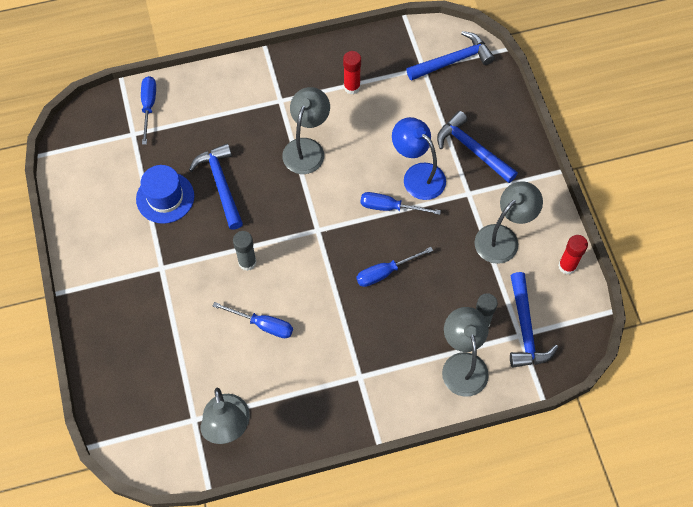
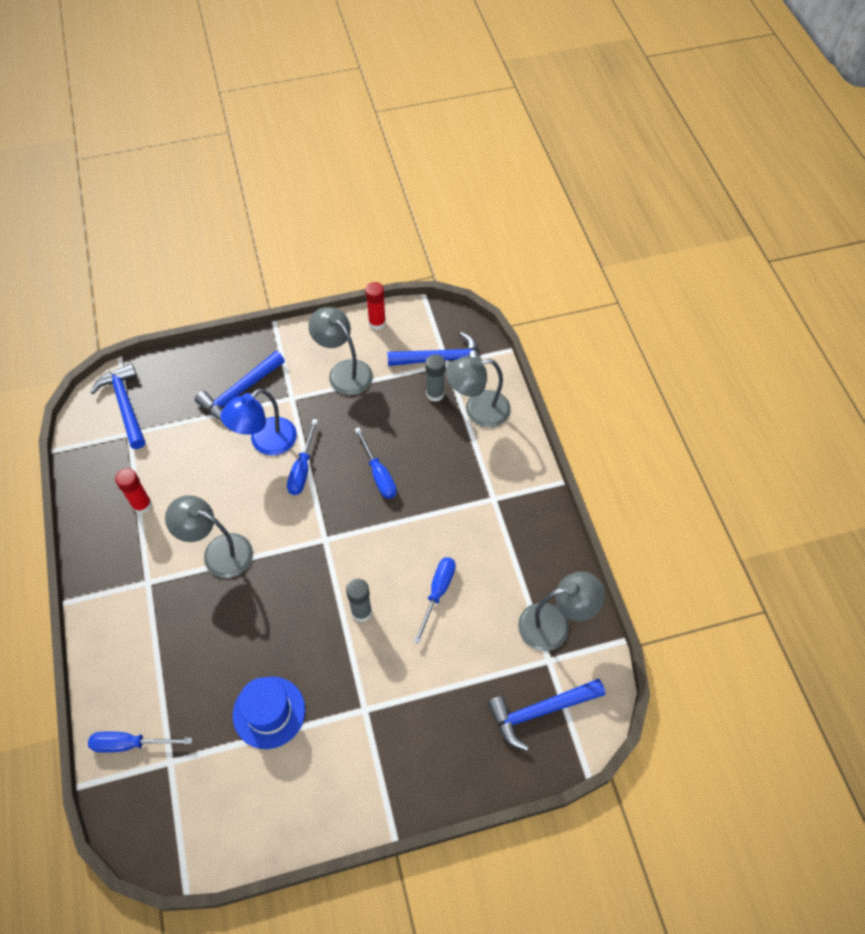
camera: 90 degrees left, 5 degrees down
blue hammer [189,144,243,230] -> blue hammer moved to [488,679,605,751]

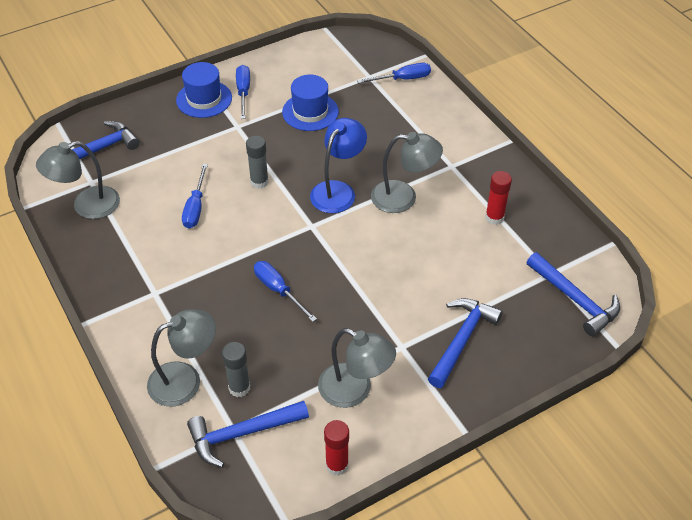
camera: 165 degrees right, 10 degrees down
blue lamp [220,389,297,456] -> blue lamp moved to [310,118,367,213]
blue screwdriver [287,419,318,495] -> blue screwdriver moved to [236,65,250,119]
none -> blue hat [176,62,232,118]

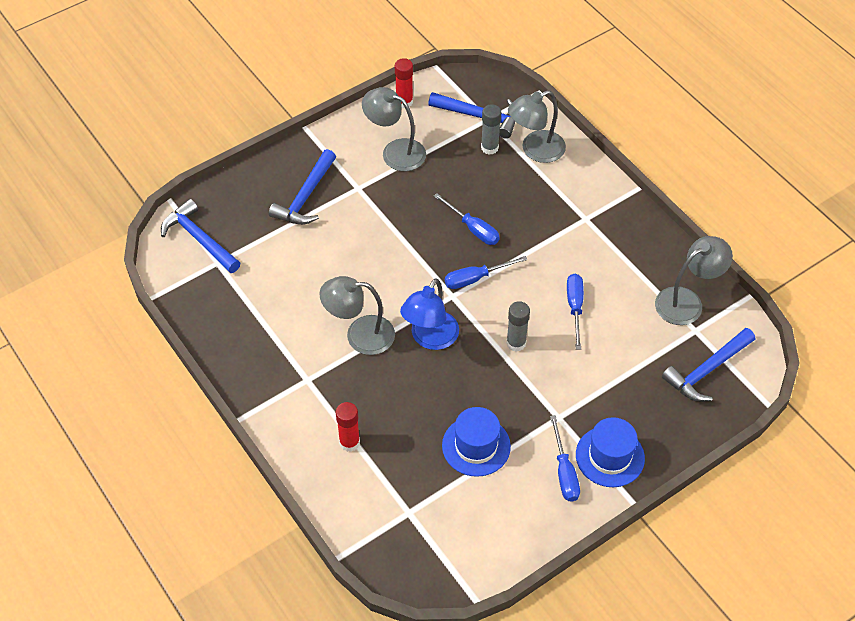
camera: 175 degrees right, 5 degrees up
blue hammer [187,401,309,467] -> blue hammer turned 45 degrees clockwise [428,92,515,139]
blue screwdriver [357,63,431,83] -> blue screwdriver moved to [445,256,528,289]
red glue stick [485,171,512,225] -> red glue stick moved to [336,402,360,452]

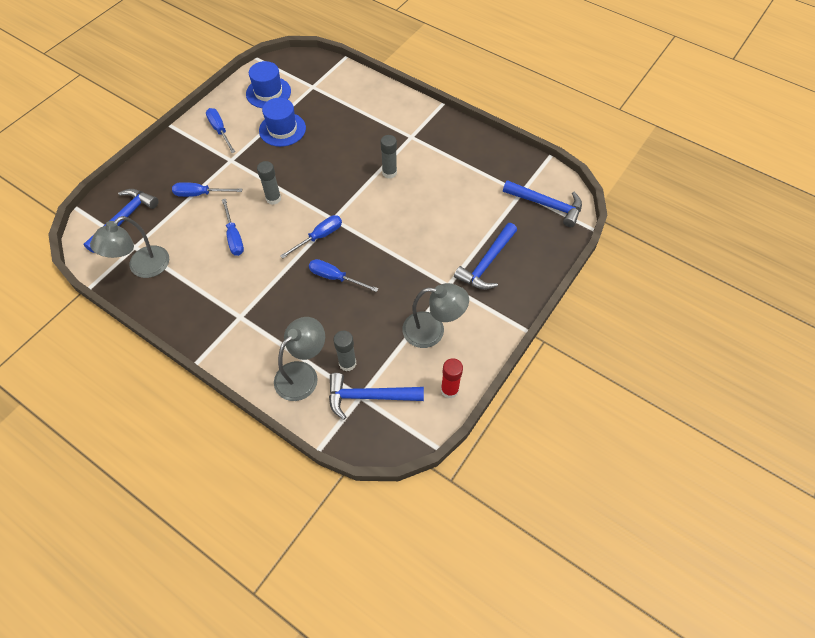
camera: 160 degrees right, 5 degrees up
blue hammer [269,149,336,225] -> blue hammer turned 150 degrees counterclockwise [454,223,517,290]
grey lamp [320,276,395,355] -> grey glue stick [380,135,397,179]
red glue stick [336,402,360,452] -> none
blue lamp [400,278,459,350] -> none
blue hat [576,417,645,487] -> blue hat moved to [246,61,291,108]
none -> blue screwdriver [172,182,242,197]

